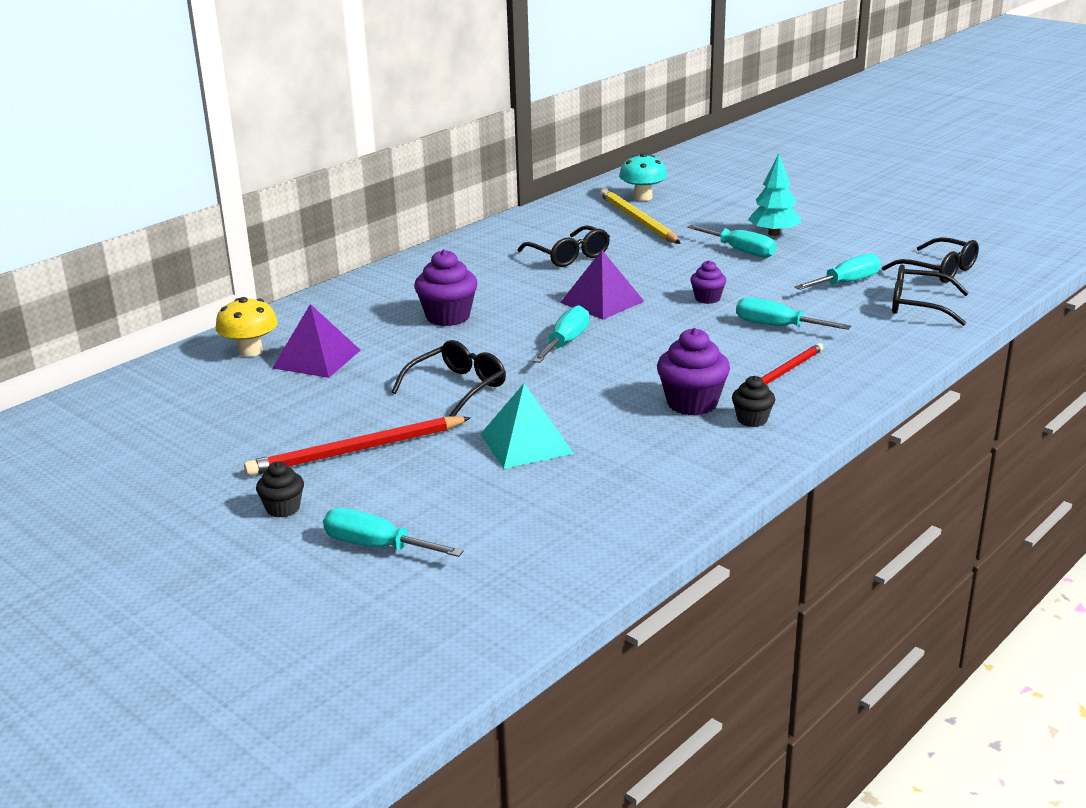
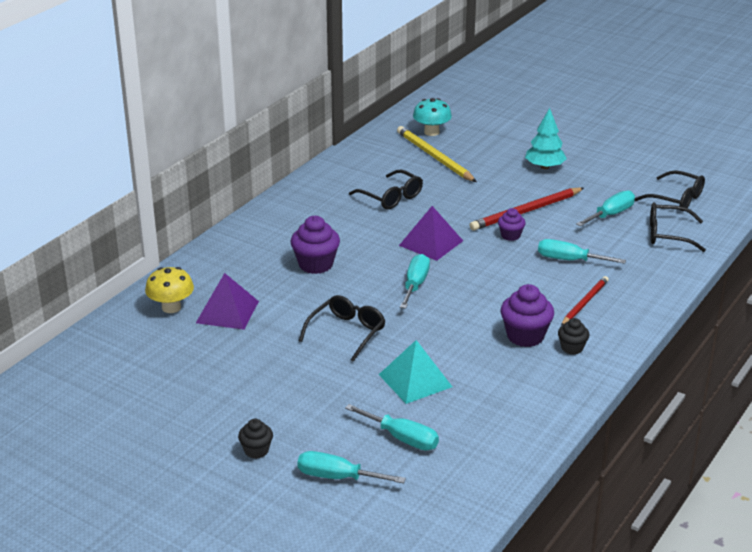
camera: 10 degrees left, 5 degrees up
red pencil [244,416,471,476] -> red pencil moved to [470,187,584,231]
turquoise screwdriver [687,225,776,258] -> turquoise screwdriver moved to [345,404,439,451]

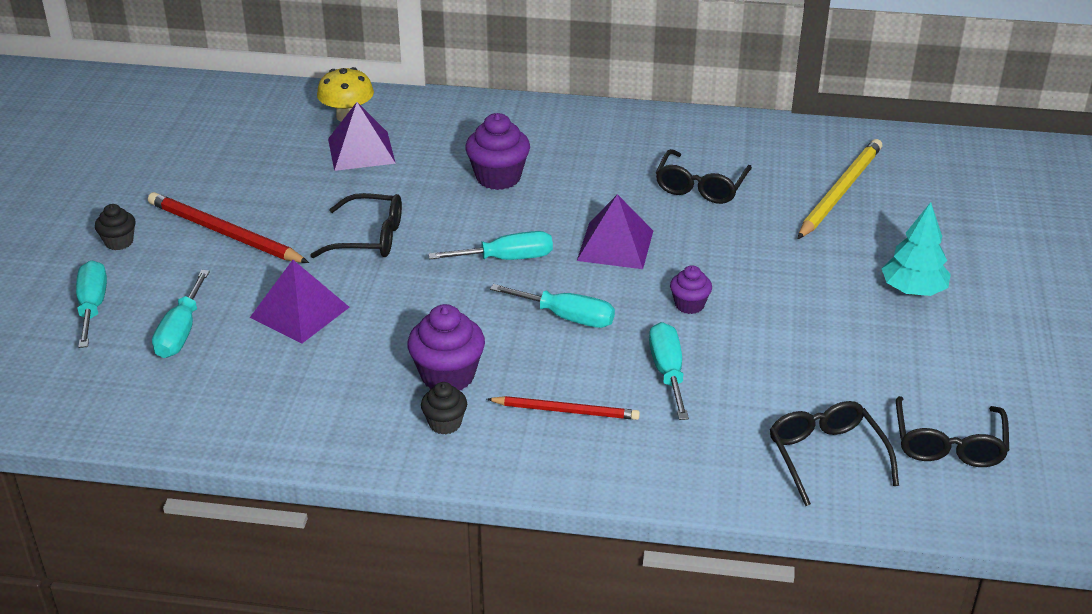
camera: 65 degrees right, 5 degrees up
turquoise pyramid [378,340,452,404] -> purple pyramid [250,260,350,344]
turquoise mushroom [413,98,452,136] -> none
red pencil [470,187,584,231] -> red pencil moved to [148,192,309,263]
turquoise screwdriver [576,190,635,226] -> turquoise screwdriver moved to [490,284,615,328]

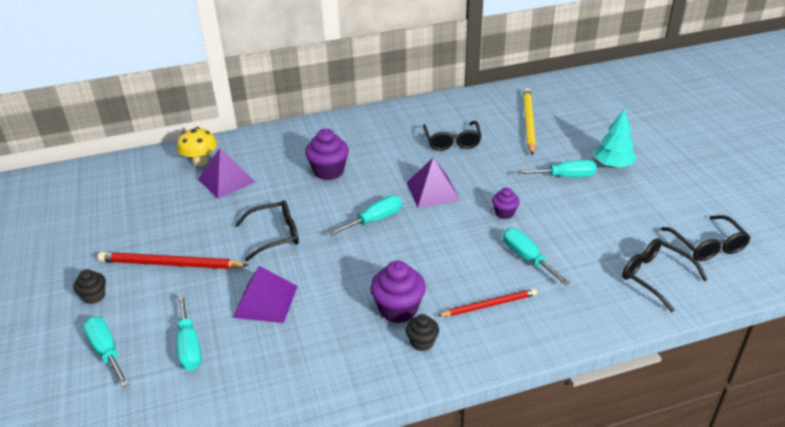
camera: 25 degrees left, 0 degrees up
turquoise screwdriver [490,284,615,328] -> turquoise screwdriver moved to [517,160,597,177]

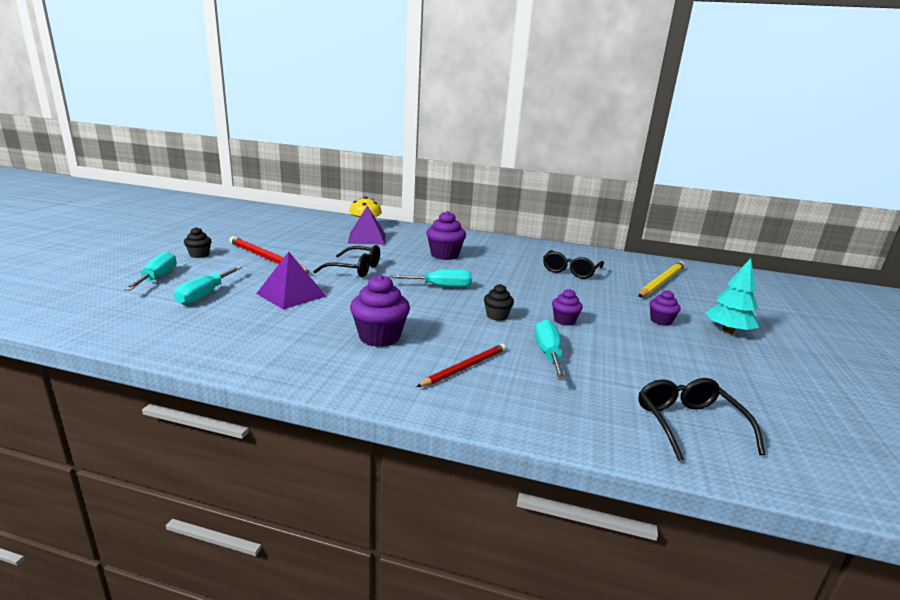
camera: 30 degrees right, 15 degrees down
purple pyramid [406,158,460,208] -> none
black cupcake [406,314,439,351] -> black cupcake moved to [484,284,514,321]
red pencil [437,289,537,316] -> red pencil turned 60 degrees counterclockwise [416,344,506,387]
turquoise screwdriver [517,160,597,177] -> purple cupcake [649,290,681,326]
black glasses [661,215,751,261] -> none

